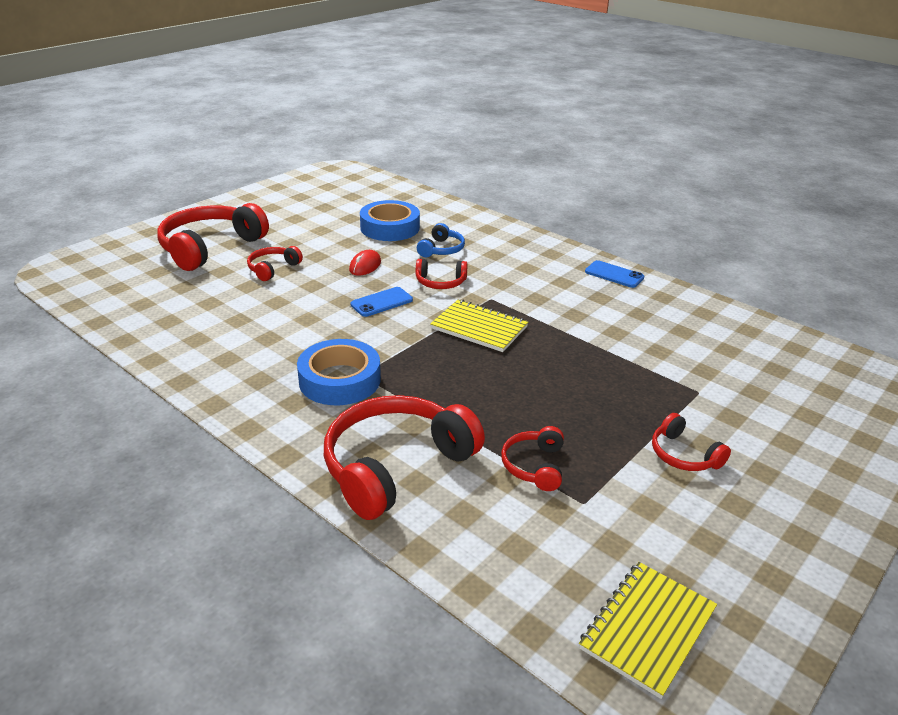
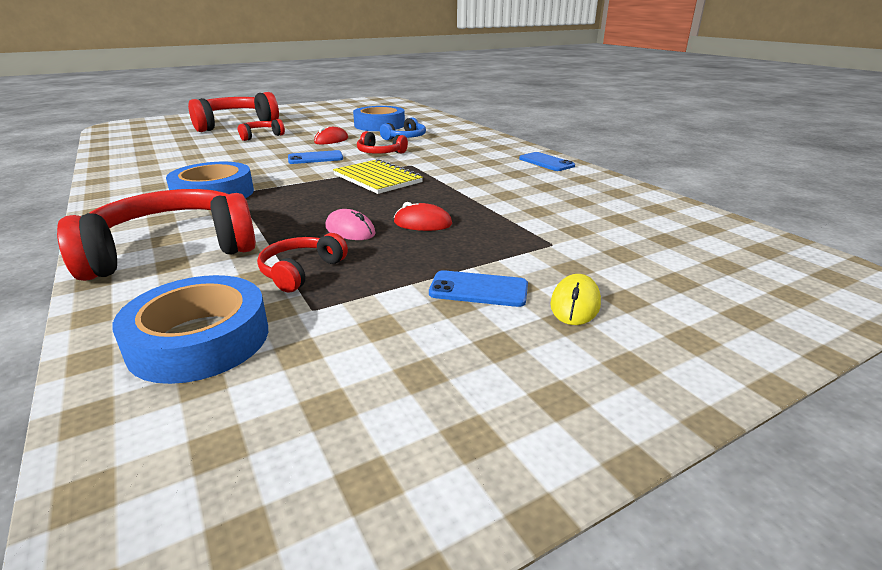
camera: 20 degrees right, 5 degrees down
yellow notebook [579,562,717,699] -> none
red headphones [652,413,731,471] -> blue phone [429,270,528,307]
none -> blue tape [112,275,268,384]
none -> pink mouse [325,209,376,240]
none -> red mouse [394,202,452,231]
none -> yellow mouse [550,274,601,325]

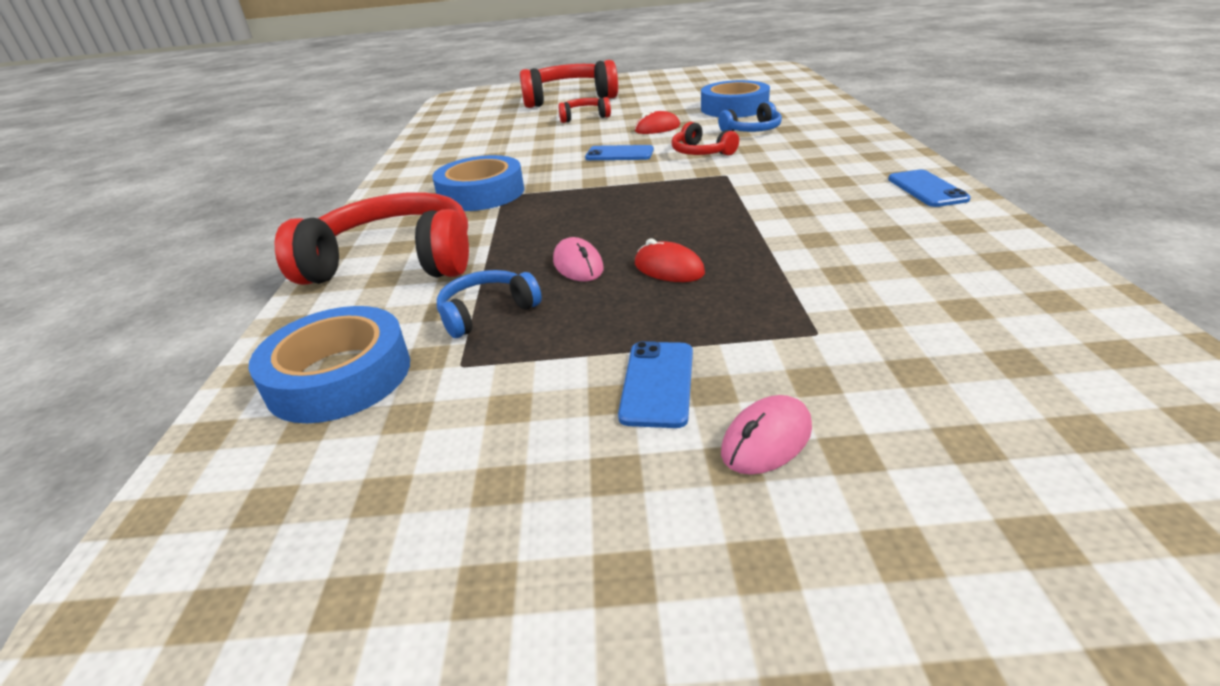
camera: 30 degrees right, 5 degrees up
red headphones [257,233,348,293] -> blue headphones [437,270,542,338]
yellow notebook [333,159,423,194] -> none
blue phone [429,270,528,307] -> blue phone turned 60 degrees clockwise [618,341,693,428]
yellow mouse [550,274,601,325] -> pink mouse [721,395,812,475]

